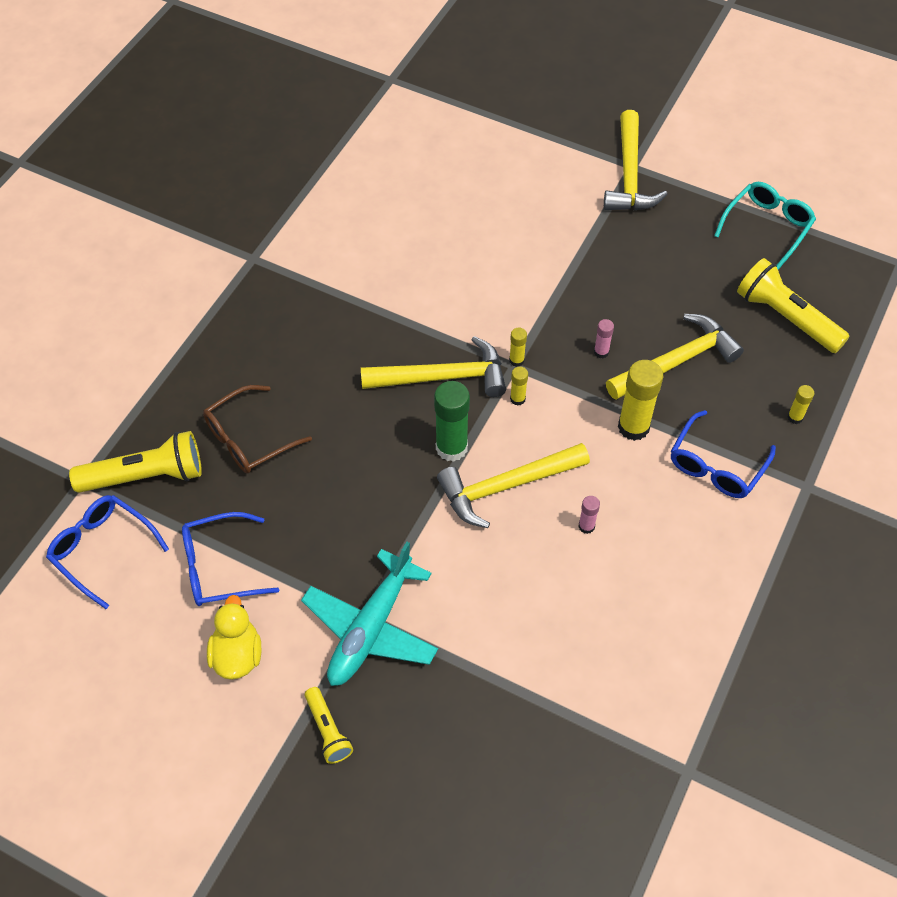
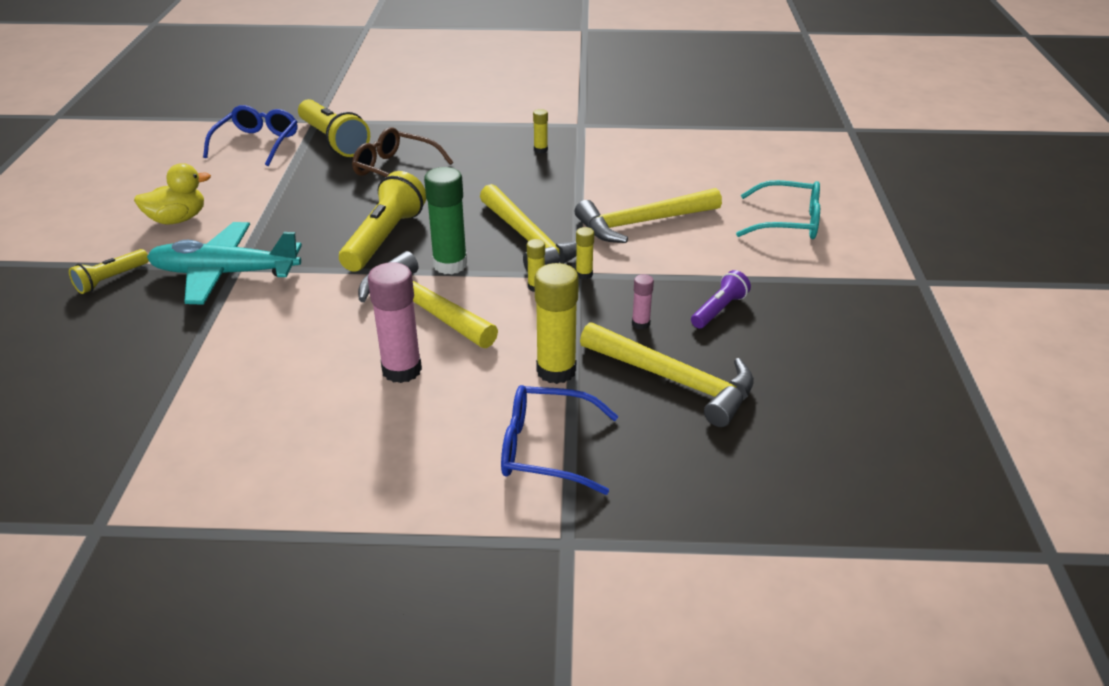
camera: 65 degrees right, 20 degrees down
blue glasses [182,512,279,606] -> none
pink glue stick [578,496,600,534] -> pink glue stick [368,262,422,383], size x2.02
yellow hammer [604,110,668,210] -> yellow hammer moved to [575,188,722,243]
turquoise glasses [714,182,816,270] -> turquoise glasses moved to [736,180,820,239]
yellow flashlight [737,258,850,353] -> yellow flashlight moved to [339,171,426,272]
yellow glue stick [787,385,814,424] -> yellow glue stick moved to [533,109,548,153]
none -> purple flashlight [691,270,751,329]

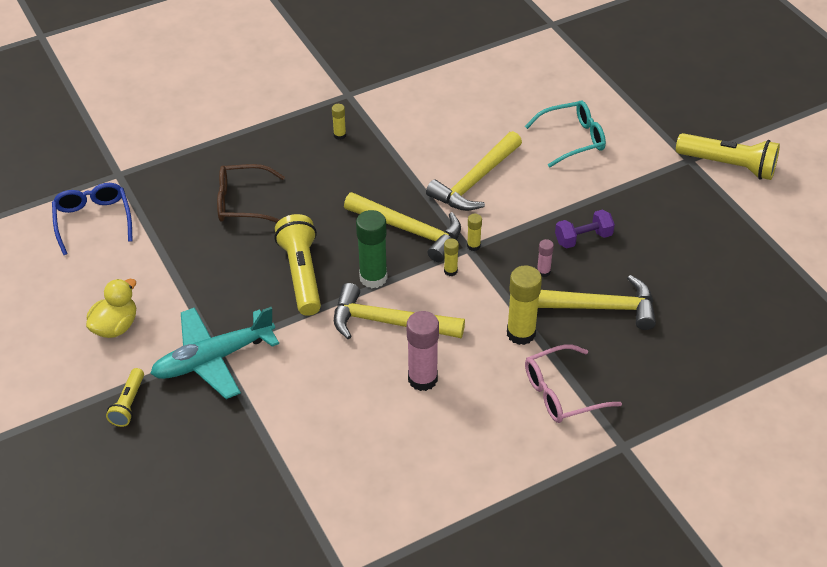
camera: 30 degrees left, 10 degrees up
yellow flashlight [298,99,370,157] -> yellow flashlight moved to [676,133,780,180]
blue glasses [501,385,618,495] -> pink glasses [525,344,622,423]
purple flashlight [691,270,751,329] -> purple dumbbell [555,209,615,248]

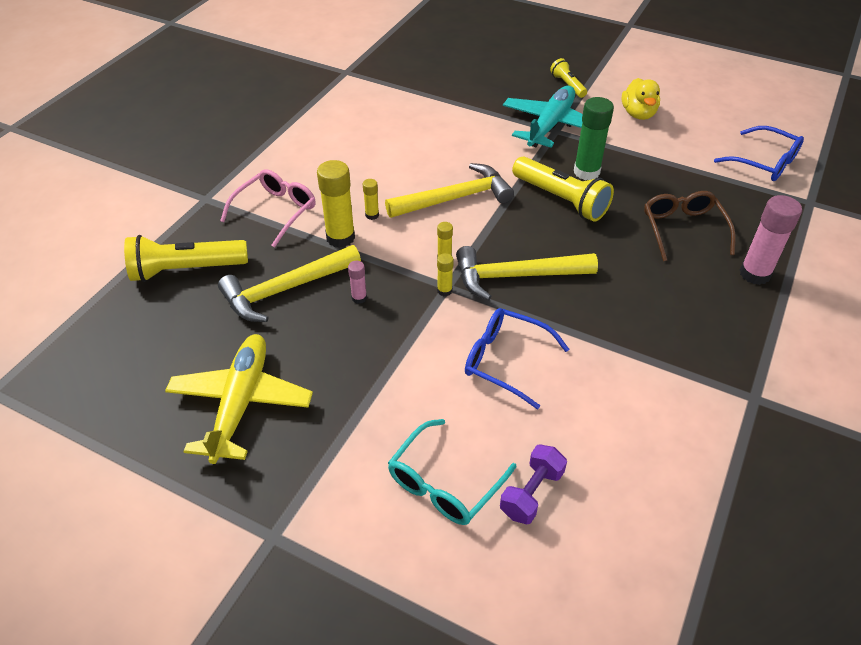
camera: 145 degrees right, 0 degrees up
brown glasses [217,164,285,223] -> brown glasses turned 60 degrees counterclockwise [644,191,736,261]
yellow glue stick [332,104,346,140] -> yellow glue stick moved to [363,179,379,220]
green glue stick [356,210,388,288] -> green glue stick moved to [574,97,614,180]
pink glue stick [407,311,439,391] -> pink glue stick moved to [739,195,802,285]
yellow hammer [426,131,522,211] -> blue glasses [465,308,569,409]
purple dumbbell [555,209,615,248] -> purple dumbbell moved to [500,444,567,524]
yellow flashlight [676,133,780,180] -> yellow flashlight moved to [124,235,248,282]
none -> yellow plane [165,334,313,464]

